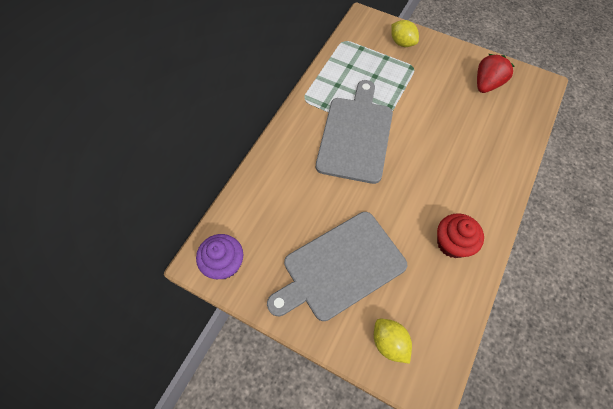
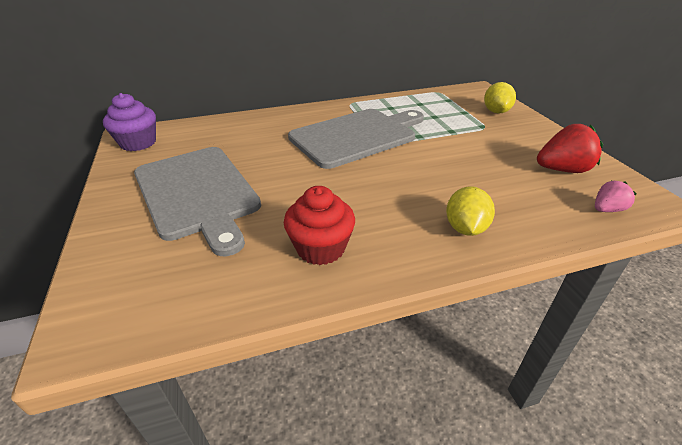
camera: 45 degrees right, 25 degrees down
grey cutting board [267,212,407,321] -> grey cutting board turned 135 degrees counterclockwise [134,147,261,256]
yellow lemon [374,319,412,364] -> yellow lemon moved to [446,186,495,236]
none -> pink strawberry [595,181,636,212]

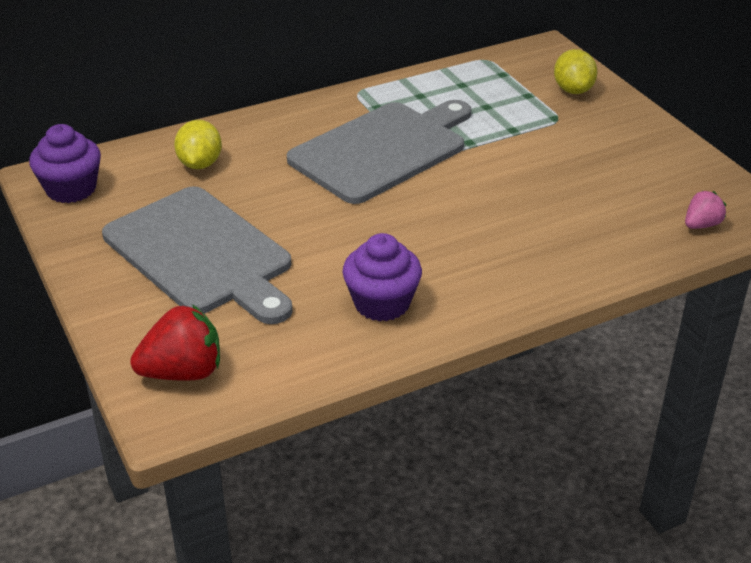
camera: 10 degrees left, 0 degrees up
red cupcake [284,186,355,265] -> purple cupcake [342,233,422,321]
yellow lemon [446,186,495,236] -> yellow lemon moved to [174,120,222,169]
red strawberry [537,124,603,173] -> red strawberry moved to [130,305,220,381]

